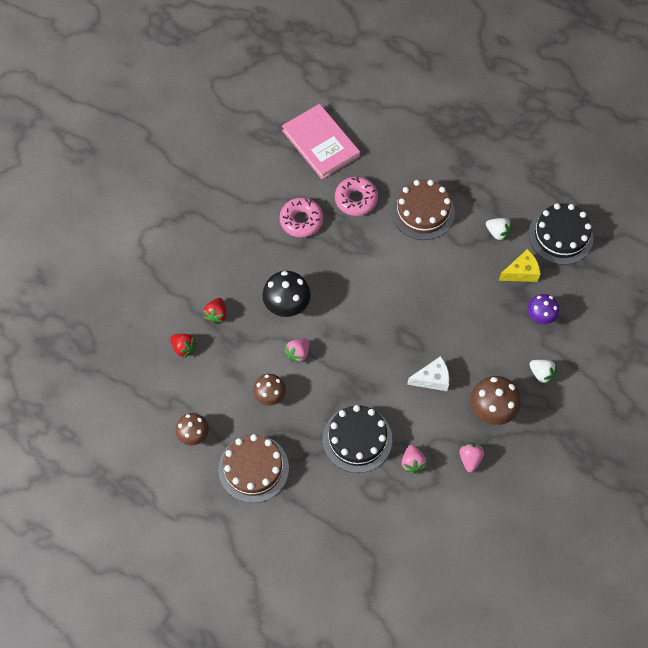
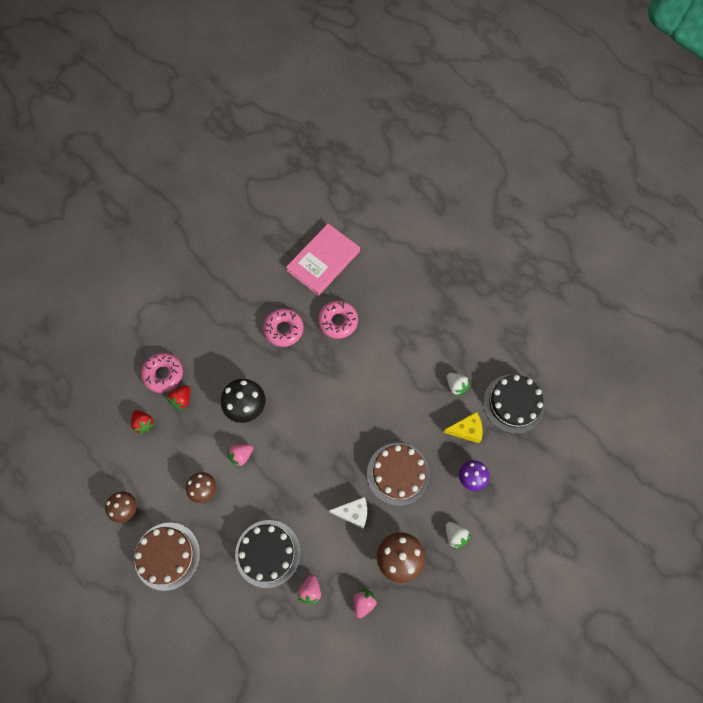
camera: 15 degrees right, 5 degrees up
pink book [282,104,360,179] -> pink book turned 60 degrees clockwise [286,224,360,296]
brown cake [391,180,455,240] -> brown cake moved to [367,443,430,506]
none -> pink donut [141,353,183,393]

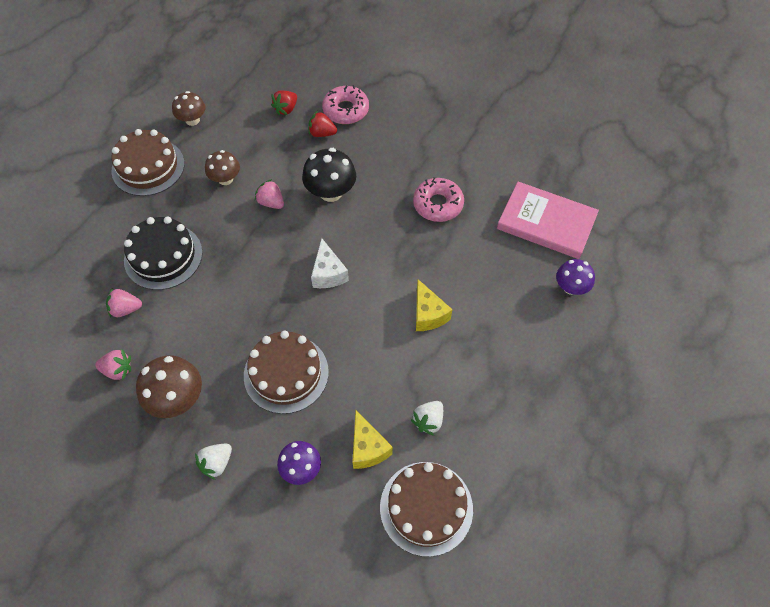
camera: 75 degrees right, 10 degrees down
pink donut [318,301,358,339] -> none
white cheese [329,497,367,529] -> white cheese moved to [311,238,349,288]
black cake [483,375,544,434] -> brown cake [380,462,473,557]
none -> yellow cheese [416,279,452,331]
none -> purple mushroom [556,259,595,295]

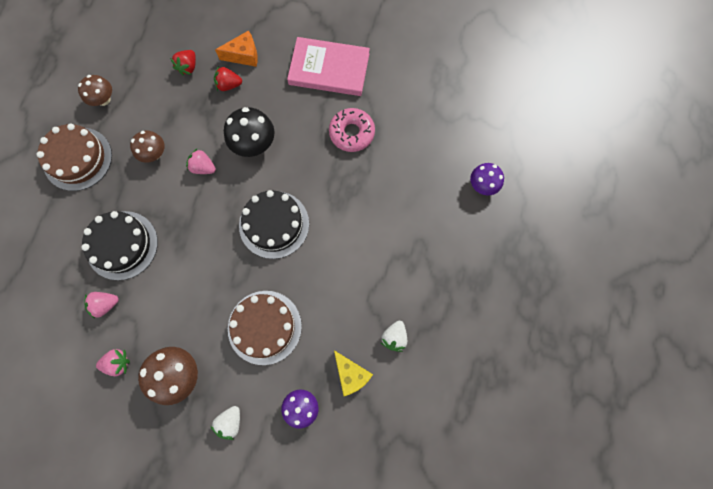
camera: 15 degrees left, 15 degrees up
white cheese [311,238,349,288] -> black cake [239,190,309,259]
pink donut [322,85,369,124] -> orange cheese [215,30,258,67]
brown cake [380,462,473,557] -> none
yellow cheese [416,279,452,331] -> none
pink book [497,181,599,259] -> pink book moved to [287,37,370,96]

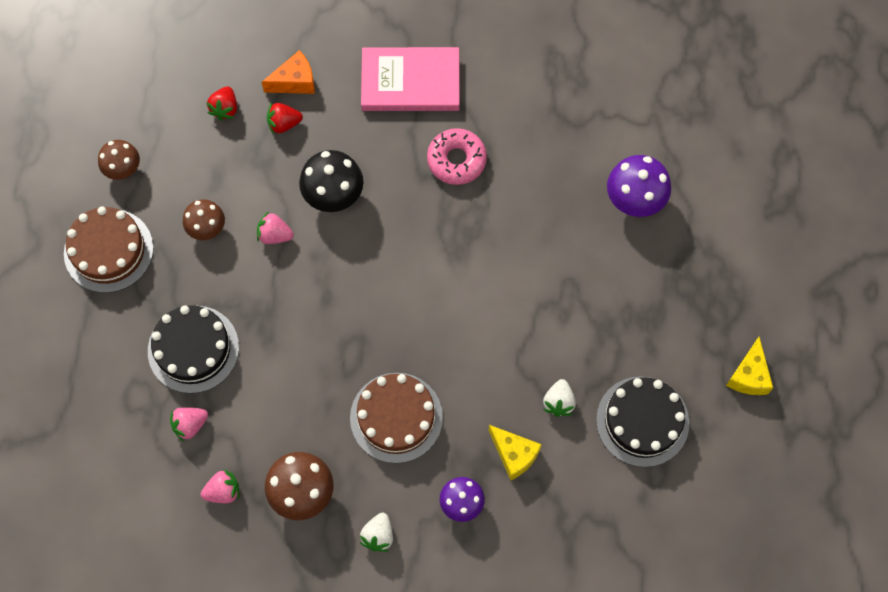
camera: 10 degrees left, 5 degrees down
black cake [239,190,309,259] -> black cake moved to [596,376,689,467]
purple mushroom [470,163,504,196] -> purple mushroom [607,155,671,217], size x1.52
none -> yellow cheese [726,337,773,395]

